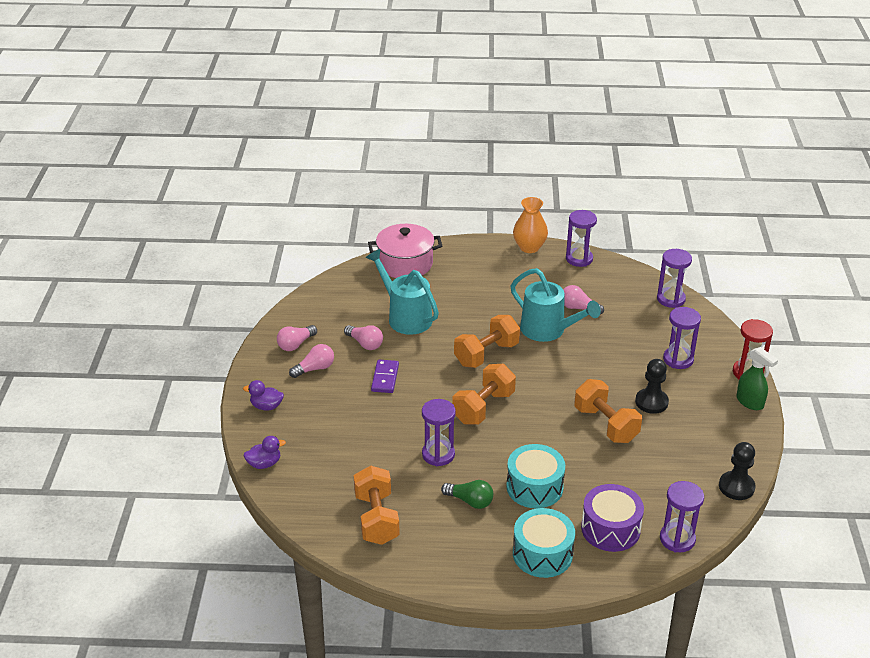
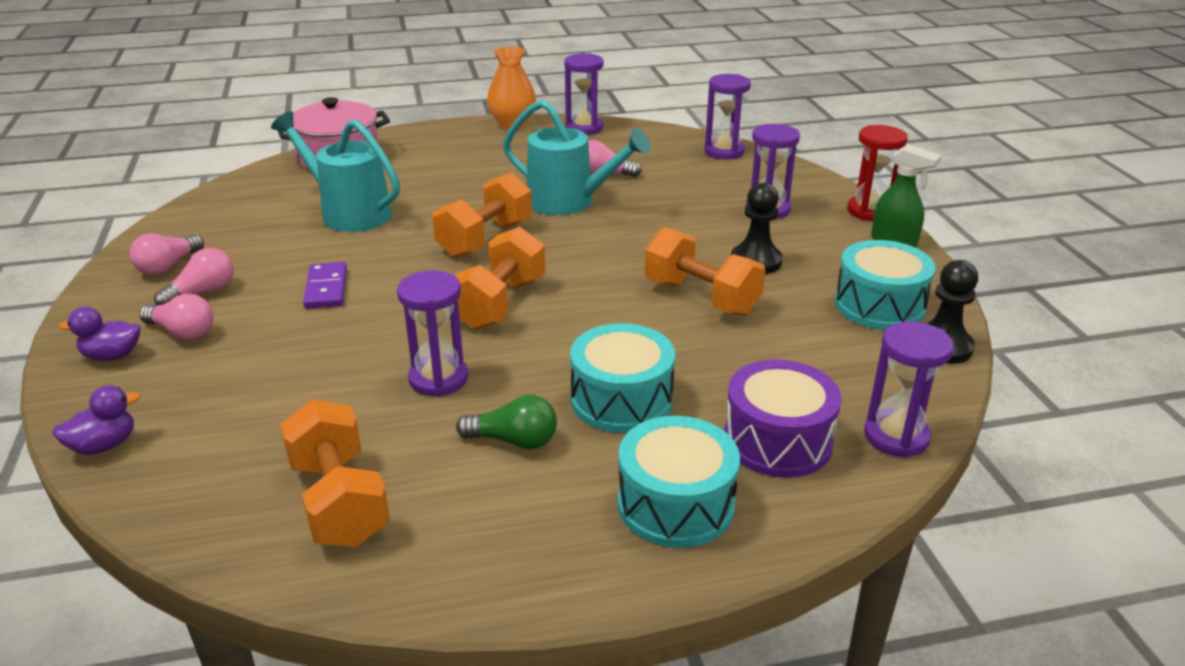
camera: 15 degrees left, 5 degrees down
pink light bulb [344,325,383,350] -> pink light bulb moved to [139,294,213,340]
none -> turquoise drum [835,240,936,330]

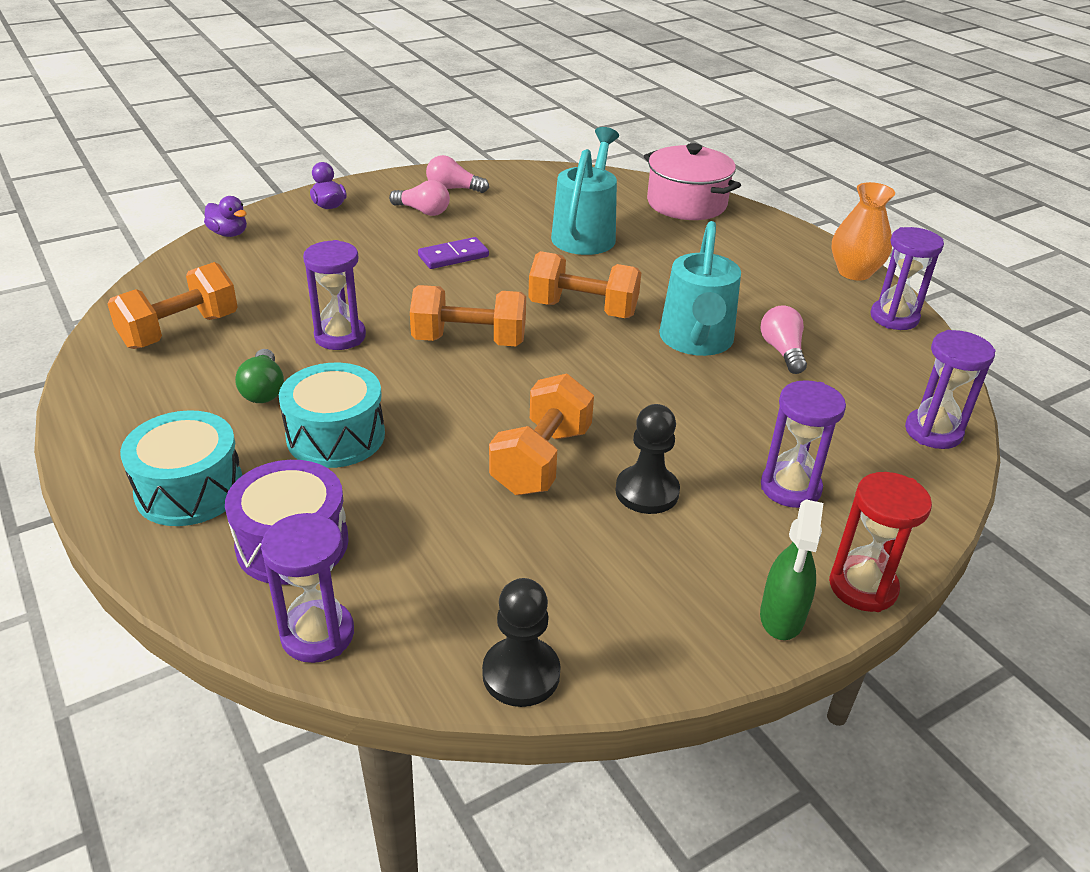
camera: 70 degrees right, 5 degrees up
pink light bulb [139,294,213,340] -> none
turquoise drum [835,240,936,330] -> none

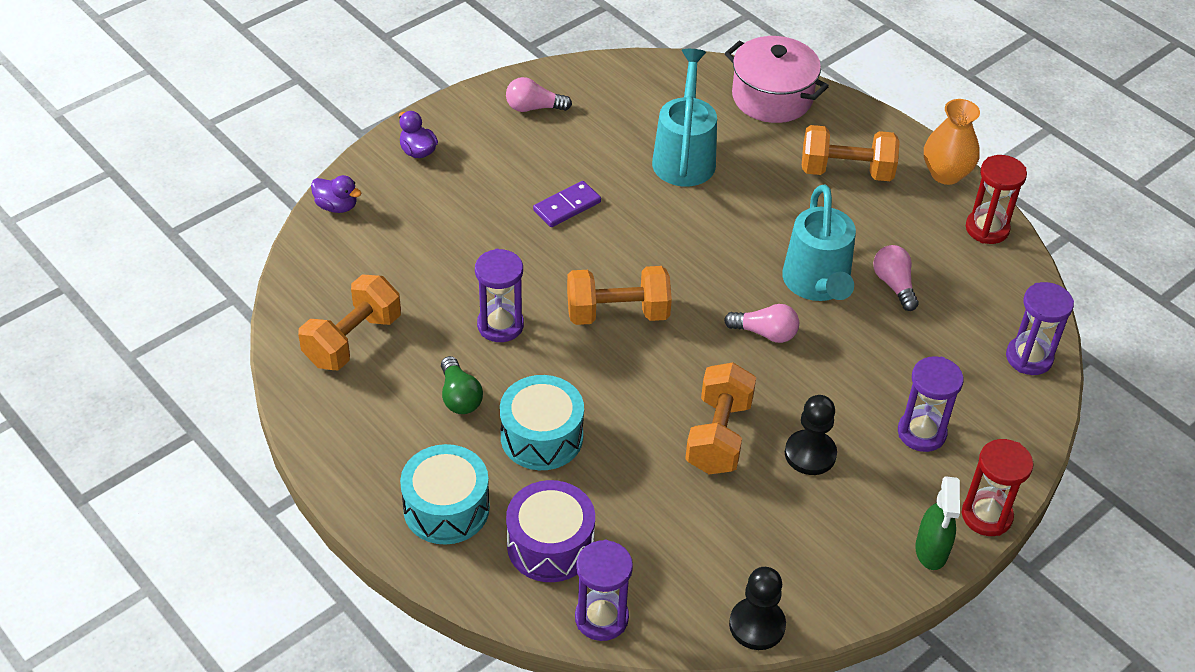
camera: 10 degrees left, 10 degrees up
pink light bulb [389,180,450,216] -> pink light bulb moved to [724,304,799,343]
orange dumbbell [528,251,641,318] -> orange dumbbell moved to [802,125,900,181]
purple hourglass [870,227,944,330] -> red hourglass [966,155,1027,244]

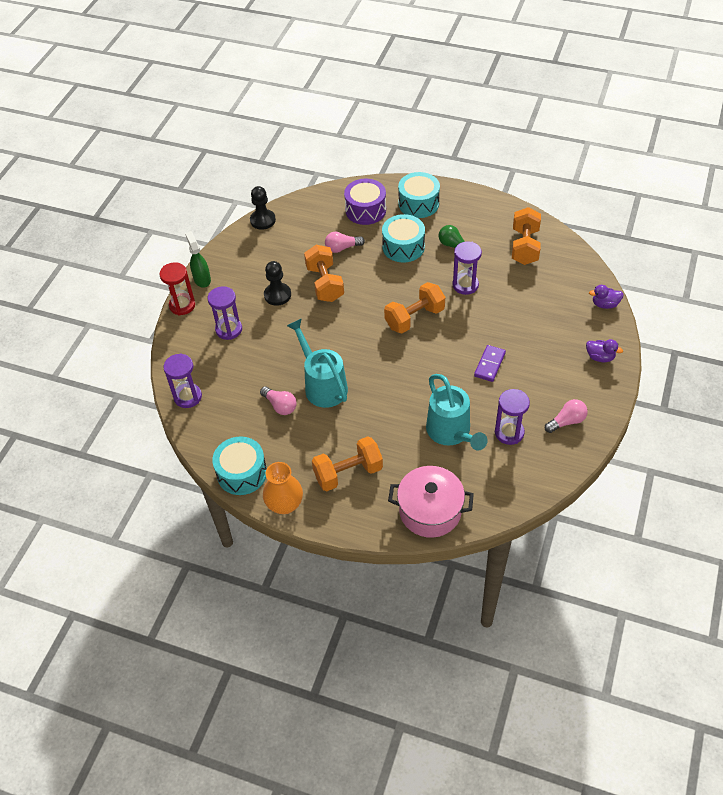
camera: 155 degrees right, 5 degrees up
purple hourglass [575,540,633,641] -> purple hourglass moved to [495,389,530,445]
pink light bulb [724,304,799,343] -> pink light bulb moved to [325,232,365,253]
red hourglass [966,155,1027,244] -> turquoise drum [212,436,267,495]

